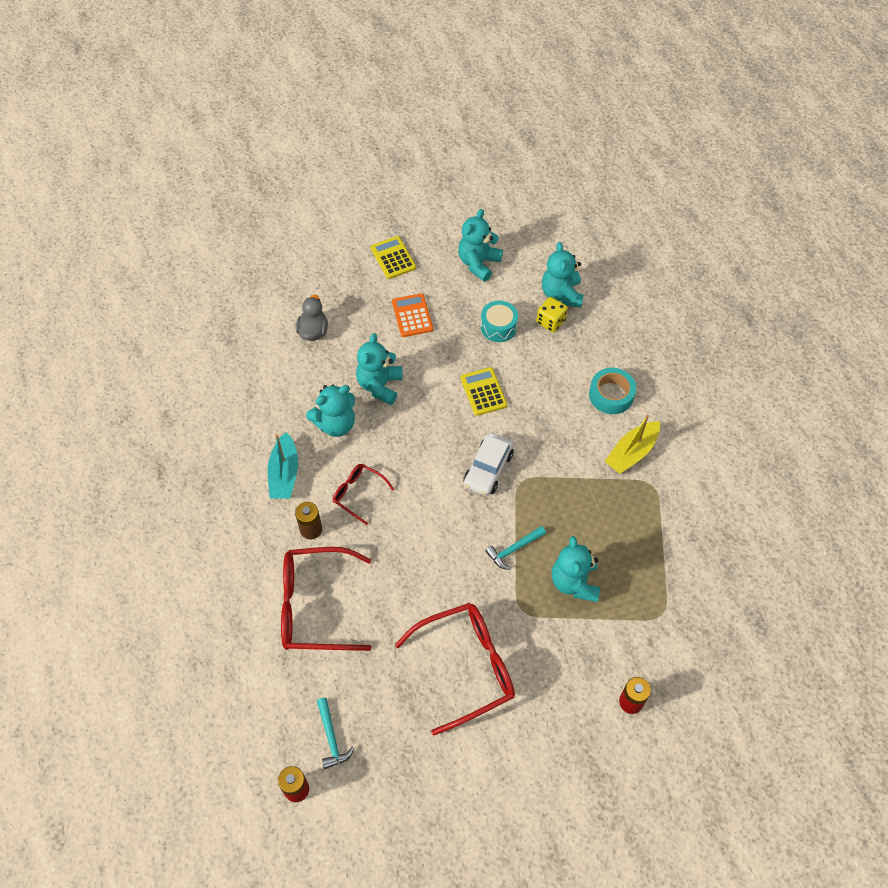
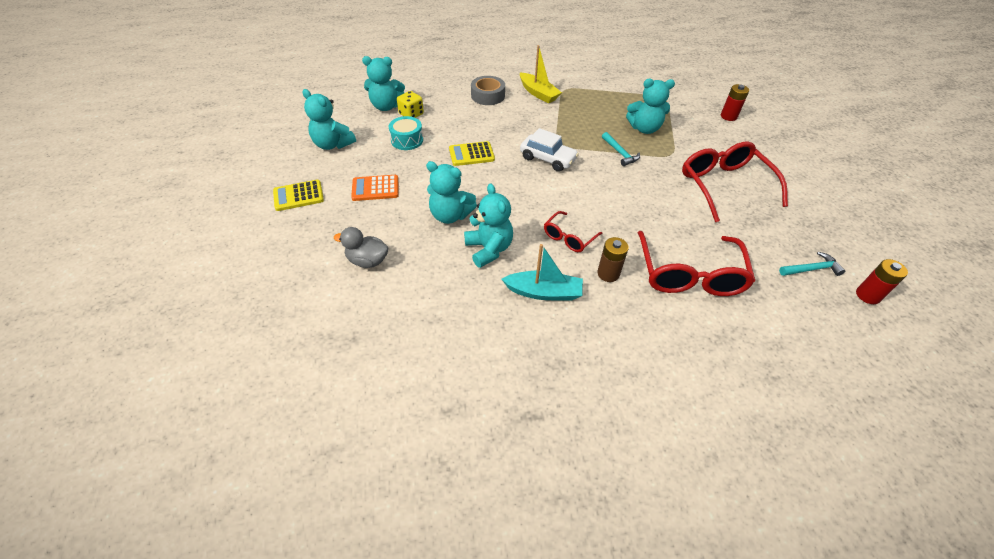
camera: 85 degrees left, 10 degrees down
turquoise tape [589,368,636,414] -> grey tape [471,76,505,105]

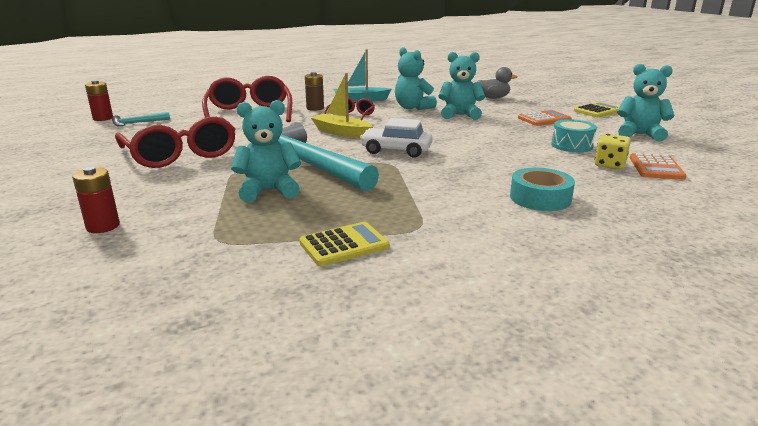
camera: 165 degrees right, 25 degrees down
turquoise teddy bear [362,56,405,111] -> orange calculator [630,153,687,180]
yellow calculator [449,141,495,166] -> yellow calculator moved to [299,222,389,266]
grey tape [471,76,505,105] -> turquoise tape [510,168,575,211]
yellow boat [520,45,562,103] -> yellow boat moved to [311,73,373,138]
turquoise hammer [602,132,640,166] -> turquoise hammer [248,123,379,191], size x2.43

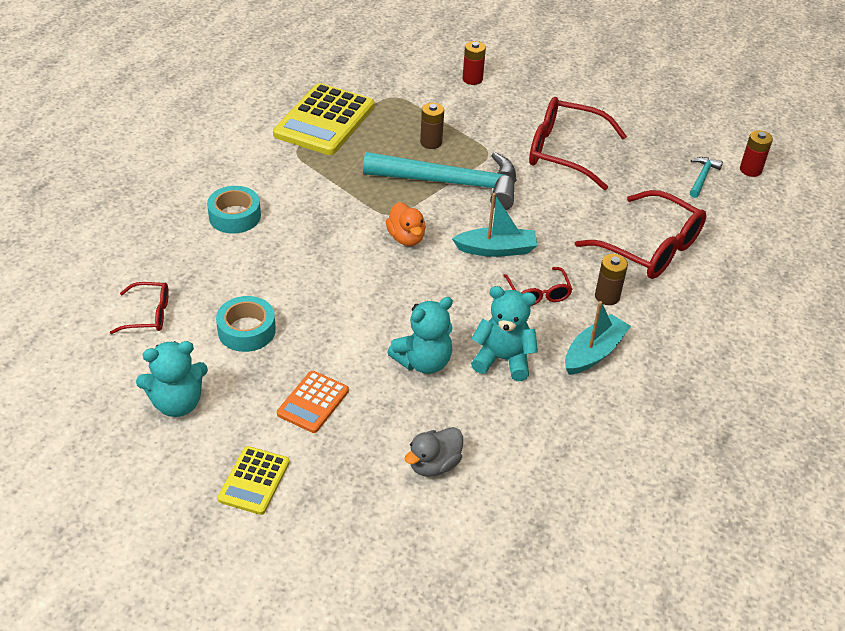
camera: 140 degrees right, 20 degrees up
turquoise teddy bear [231,100,301,202] -> brown battery [420,103,444,149]
yellow calculator [299,222,389,266] -> yellow calculator [273,83,374,155], size x1.90
yellow boat [311,73,373,138] -> turquoise boat [452,193,538,257]
white car [360,118,433,158] -> orange duck [386,202,426,246]
turquoise drum [551,119,597,152] -> turquoise tape [216,296,276,352]
yellow dice [595,134,631,170] -> none
orange calculator [630,153,687,180] -> red glasses [110,282,169,334]

